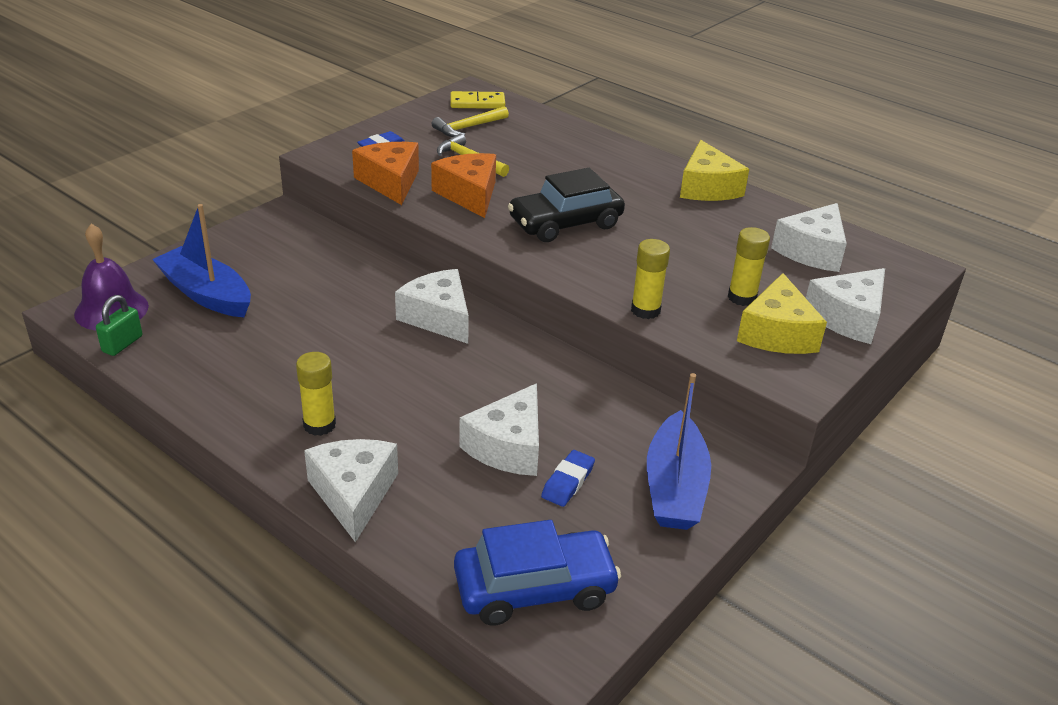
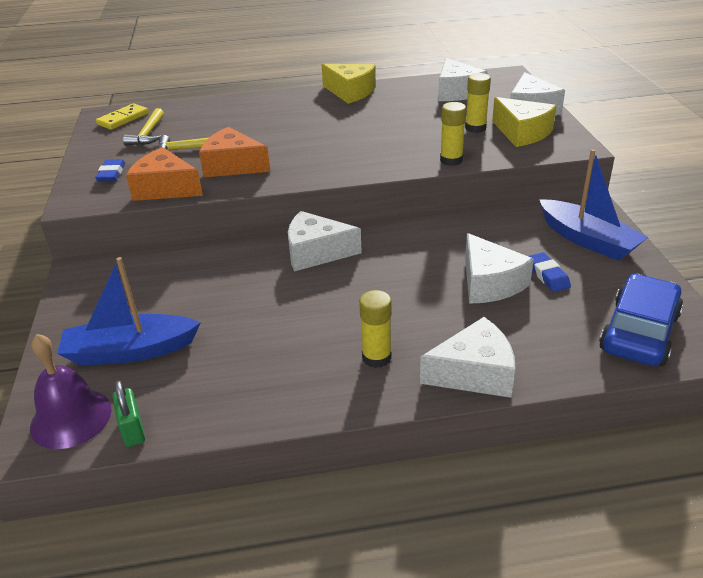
camera: 45 degrees left, 0 degrees up
white cheese [304,439,398,542] -> white cheese turned 135 degrees clockwise [420,317,515,398]
black car [508,168,625,242] -> none

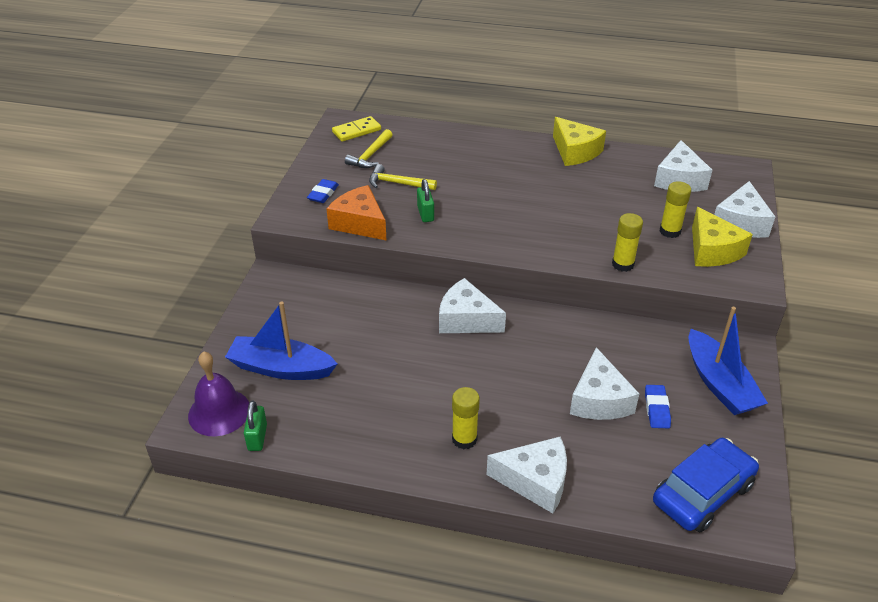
camera: 20 degrees right, 5 degrees up
orange cheese [199,127,270,177] -> green padlock [417,179,434,222]

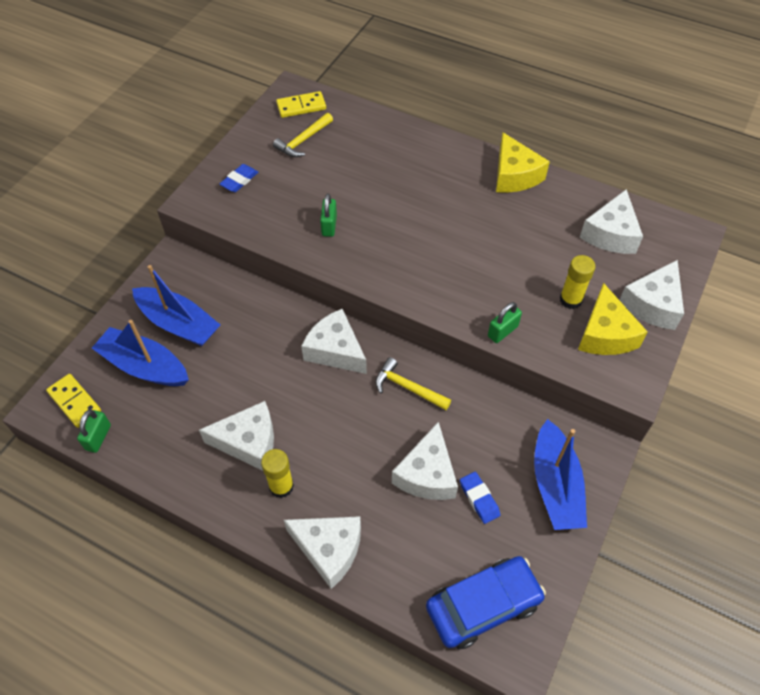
camera: 15 degrees right, 15 degrees up
purple bell [188,351,249,436] -> yellow domino [46,374,101,428]
orange cheese [327,185,387,241] -> none
yellow hammer [369,164,437,190] -> yellow hammer moved to [375,357,451,410]
yellow glue stick [612,213,643,272] -> green padlock [488,302,522,343]
blue eraser [645,385,671,428] -> blue eraser turned 45 degrees counterclockwise [460,472,500,524]
none -> blue boat [132,265,220,346]
none -> white cheese [199,401,274,471]

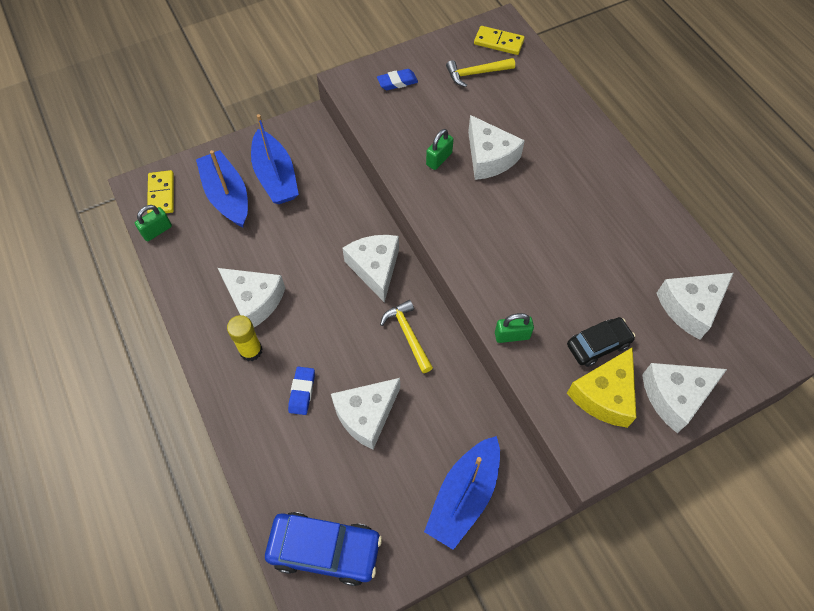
camera: 35 degrees right, 5 degrees up
white cheese [284,516,361,589] -> white cheese moved to [468,115,525,180]
blue eraser [460,472,500,524] -> blue eraser moved to [288,367,315,415]
yellow cheese [496,132,550,193] -> none
yellow glue stick [560,255,595,309] -> black car [567,317,635,367]

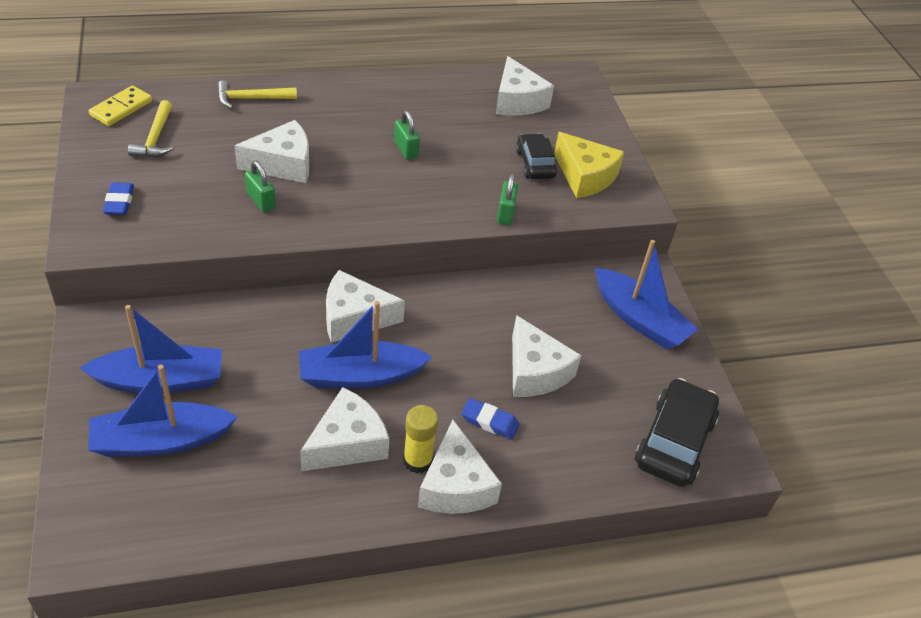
camera: 80 degrees left, 15 degrees down
green padlock [135,205,172,241] -> green padlock moved to [394,110,420,160]
yellow domino [147,170,174,213] -> none
blue car [265,512,382,586] -> black car [635,378,719,487]
yellow hammer [380,300,433,373] -> yellow hammer moved to [217,80,297,109]
white cheese [642,363,727,433] -> white cheese moved to [418,420,502,514]
none -> blue boat [299,301,432,389]

